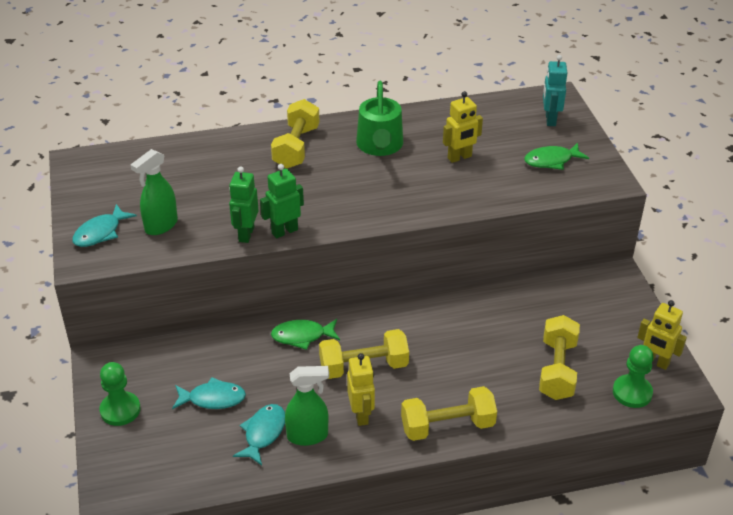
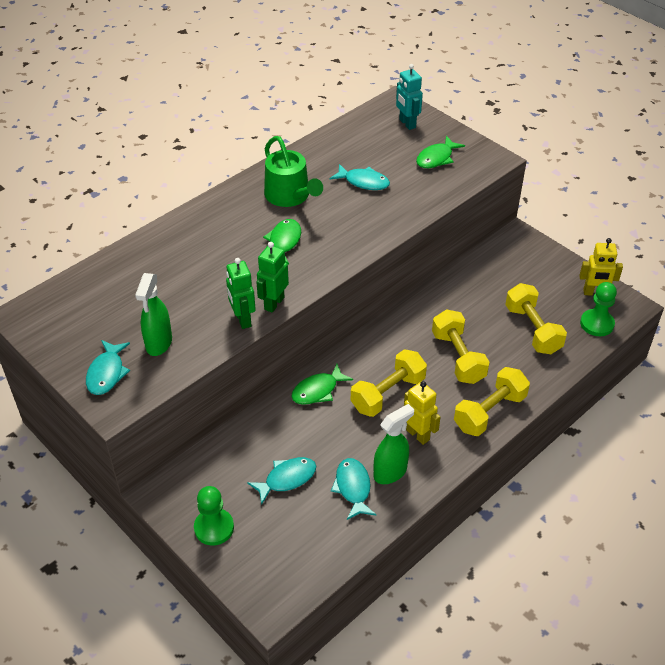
camera: 30 degrees left, 5 degrees up
yellow dumbbell [271,99,320,169] -> yellow dumbbell moved to [432,309,490,384]
yellow robot [443,91,483,163] -> turquoise fish [330,164,390,190]
none -> green fish [263,219,301,264]

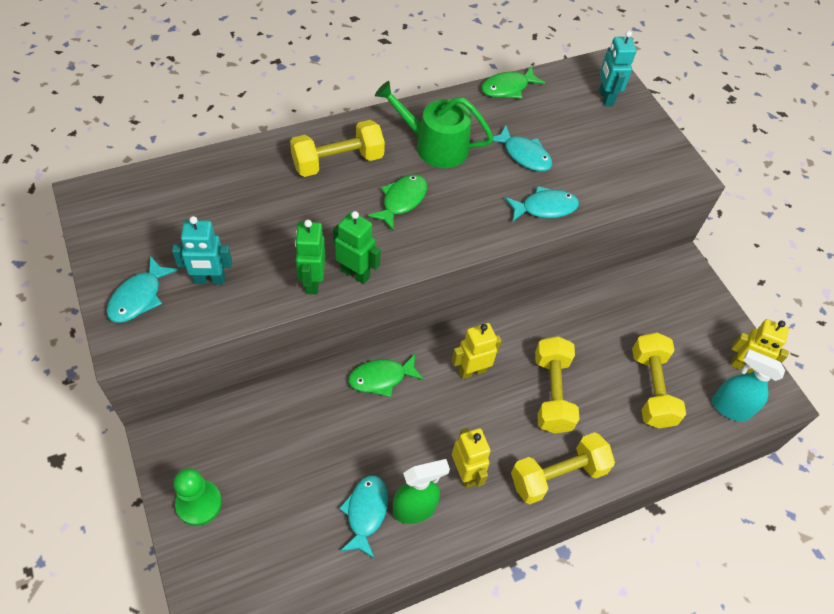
camera: 15 degrees right, 10 degrees up
green spray bottle [135,273,172,356] -> turquoise robot [172,216,232,285]
turquoise fish [247,457,316,504] -> turquoise fish moved to [505,186,579,222]
green robot [256,242,289,313] -> green robot turned 75 degrees clockwise [333,211,381,284]
green watering can [264,136,323,207] -> green watering can turned 120 degrees clockwise [375,81,494,168]
yellow dumbbell [351,349,427,417] -> yellow dumbbell moved to [290,120,385,177]
green fish [416,136,465,168] -> green fish moved to [481,66,545,99]
green pawn [580,282,617,336] -> turquoise spray bottle [712,349,785,422]
none -> yellow robot [452,323,502,379]

